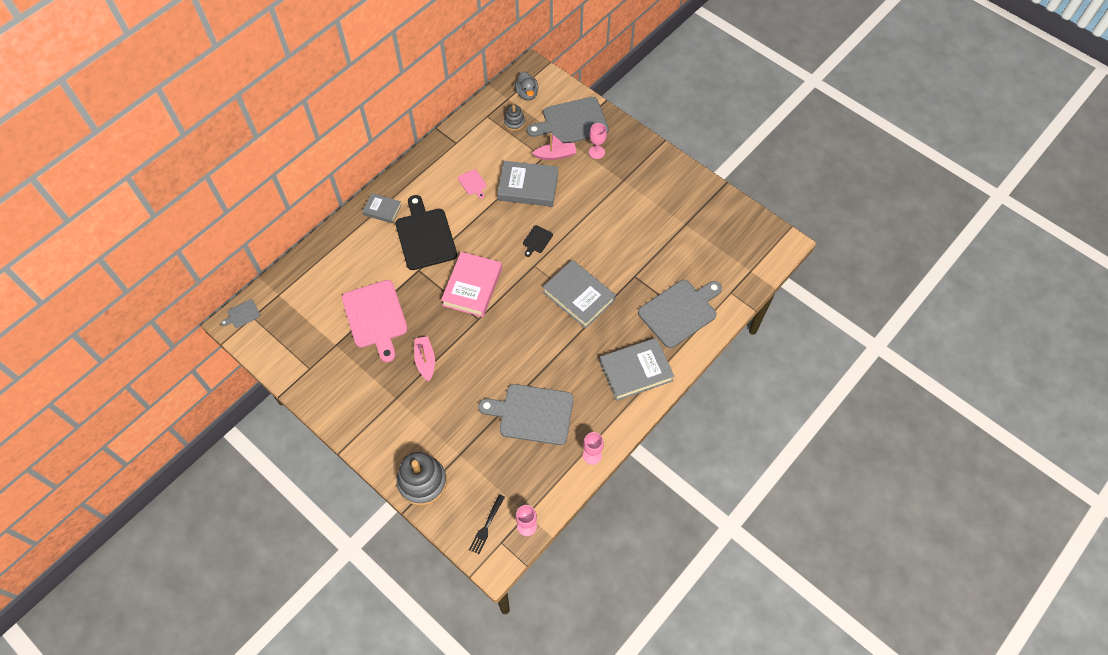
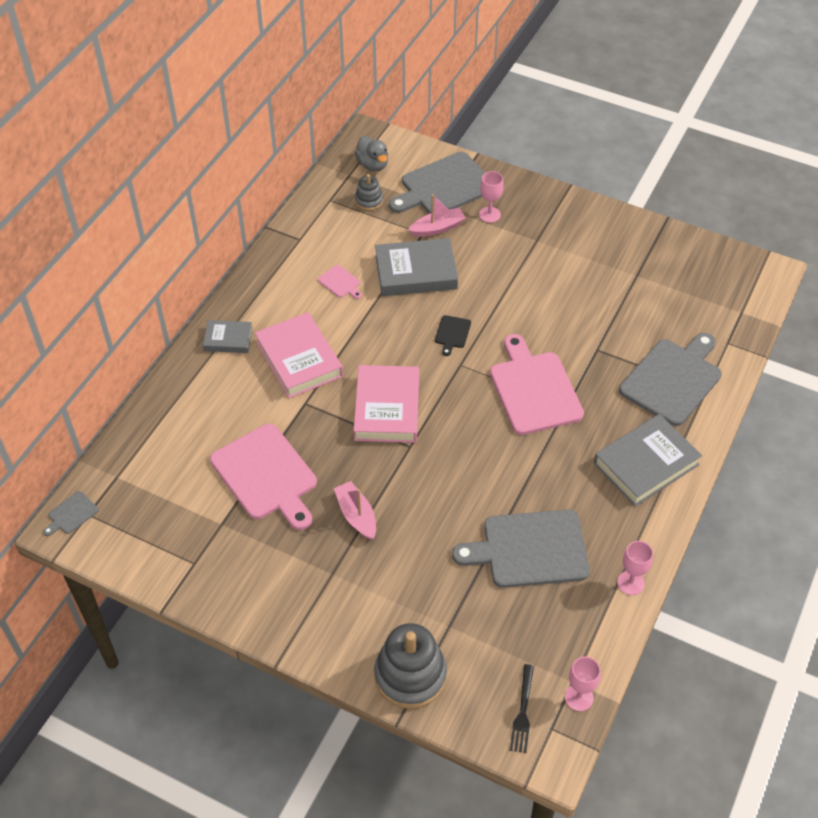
camera: 15 degrees left, 10 degrees down
black cutting board [395,195,457,270] -> pink book [255,312,343,398]
grey book [543,260,616,328] -> pink cutting board [490,334,584,435]

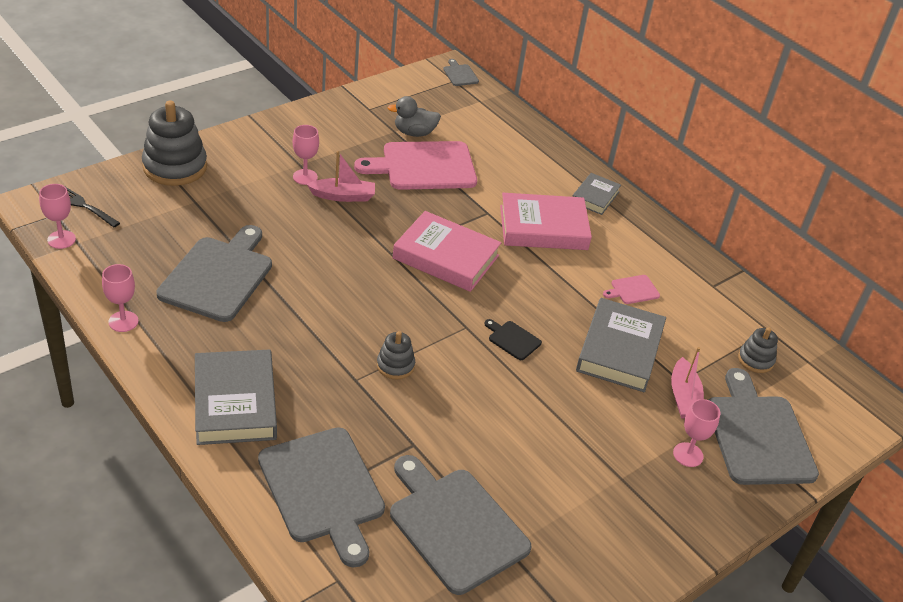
camera: 110 degrees right, 10 degrees down
grey duck [355,136,388,172] -> grey duck moved to [388,96,441,137]
pink cutting board [490,334,584,435] -> grey stacking toy [377,331,415,379]
none -> pink goblet [293,125,319,185]
none -> grey cutting board [390,455,532,595]

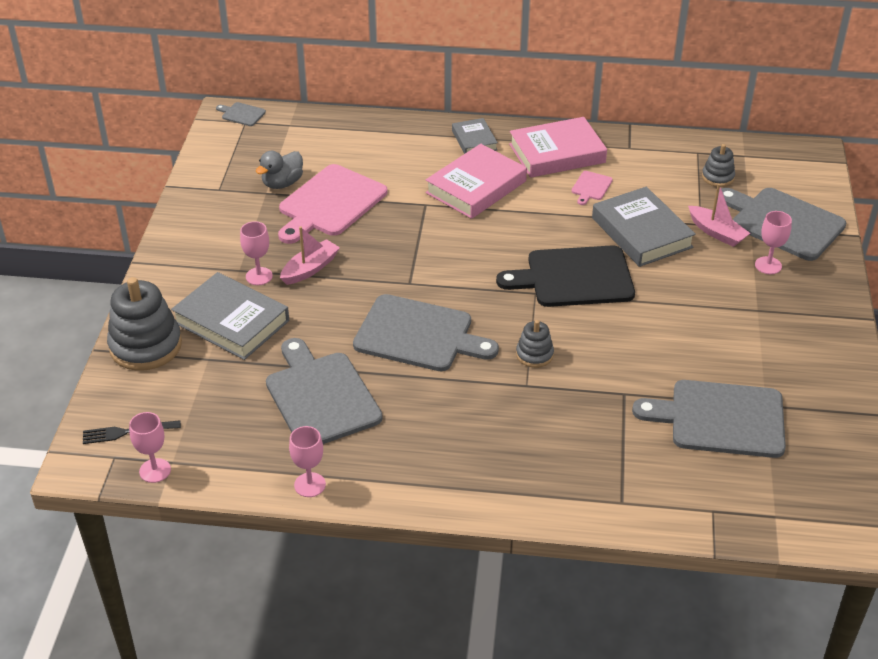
camera: 40 degrees left, 0 degrees up
grey book [195,350,277,445] -> grey book moved to [171,272,289,360]
grey cutting board [258,427,385,568] -> grey cutting board moved to [353,294,499,371]
pink book [393,211,501,292] -> pink book moved to [509,117,607,178]
black cutting board [484,319,542,360] -> black cutting board [496,245,635,307], size x2.33

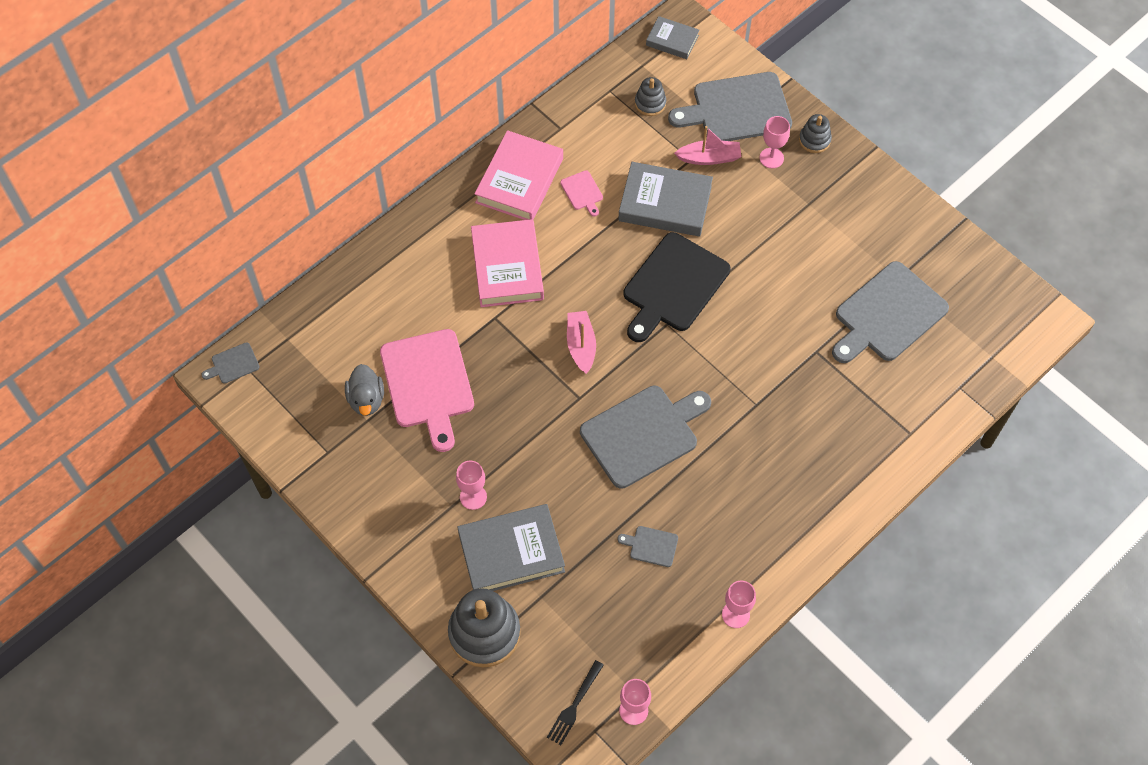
camera: 50 degrees left, 20 degrees up
grey cutting board [266,338,383,444] -> grey cutting board [618,526,678,567], size x0.43
pink boat [280,226,340,285] -> pink boat moved to [567,311,596,374]
grey book [452,118,498,154] -> grey book moved to [646,16,699,59]
grey stacking toy [516,320,554,368] -> grey stacking toy moved to [799,114,832,153]

